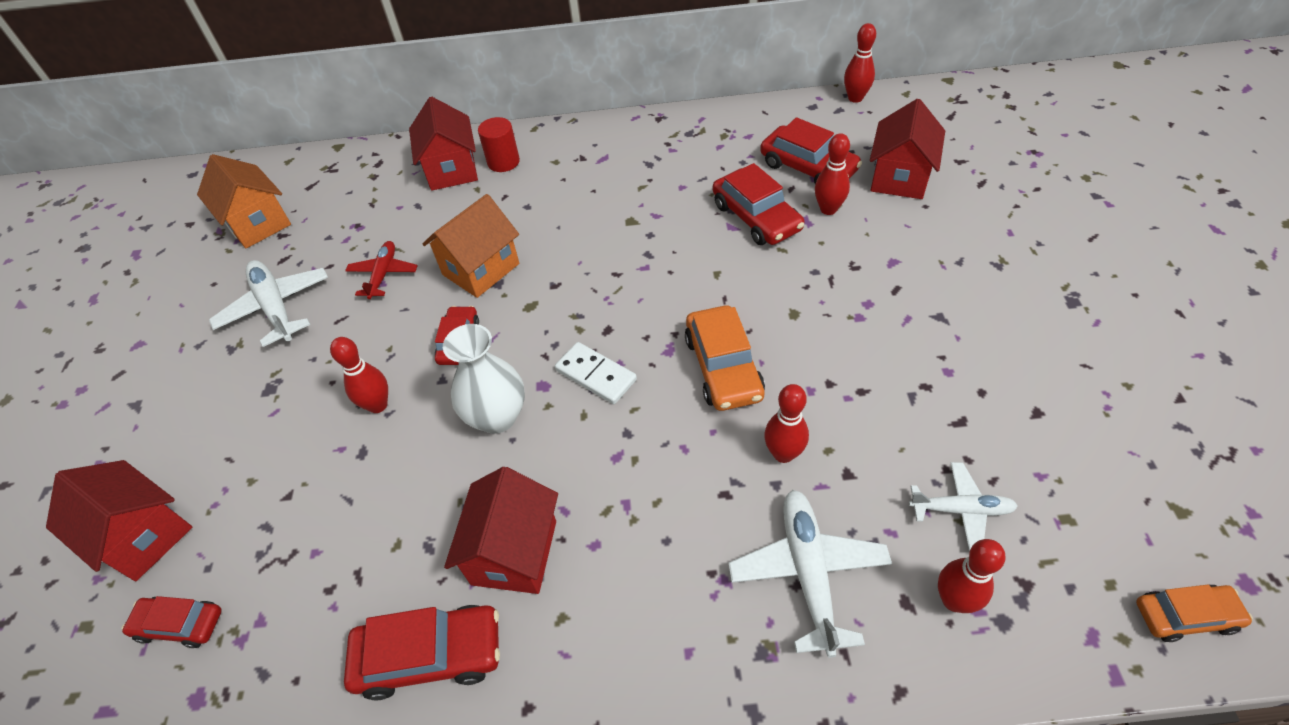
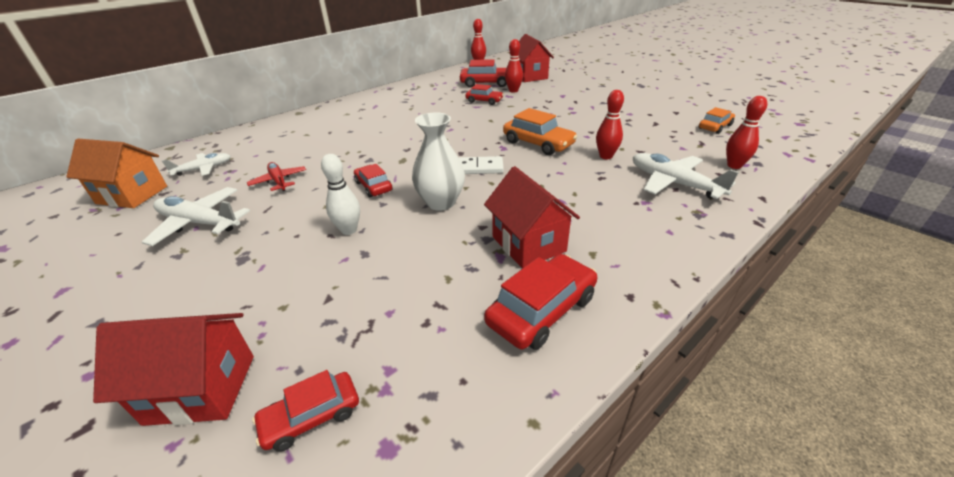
camera: 40 degrees left, 15 degrees down
red bowling pin [330,337,388,413] -> white bowling pin [321,154,360,235]
red house [409,97,478,191] -> none
orange house [422,194,519,298] -> none
red cylinder [478,117,520,172] -> none
red car [713,163,804,245] -> red car [465,84,504,105], size x0.62
white plane [909,462,1018,552] -> white plane moved to [162,153,231,176]
orange car [1136,585,1253,642] -> orange car moved to [699,107,735,134]

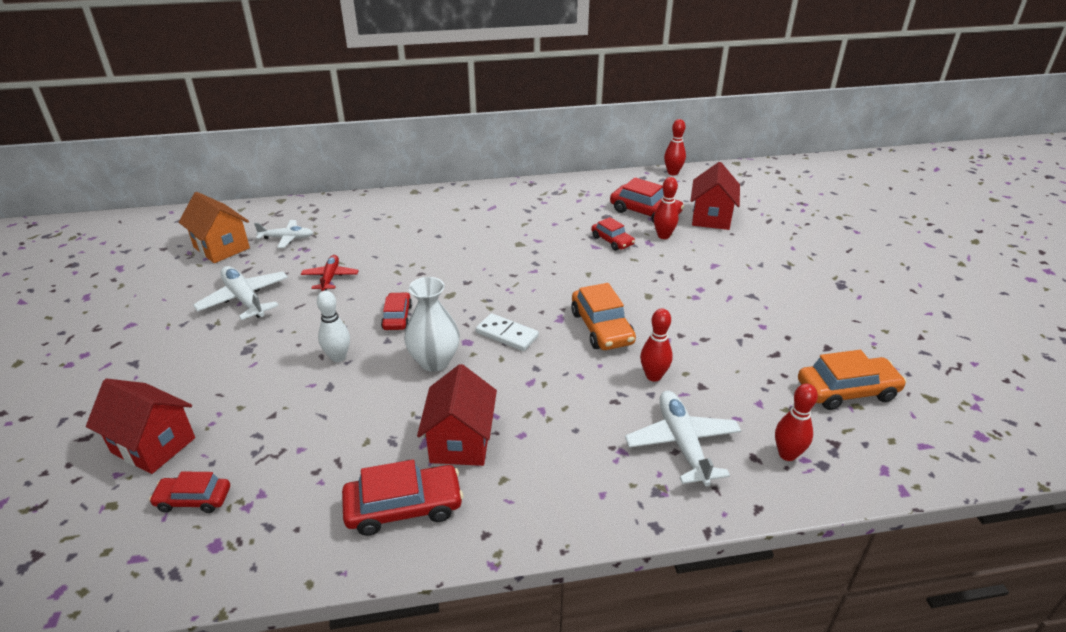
camera: 30 degrees right, 0 degrees up
orange car [699,107,735,134] -> orange car [798,350,906,410], size x1.60

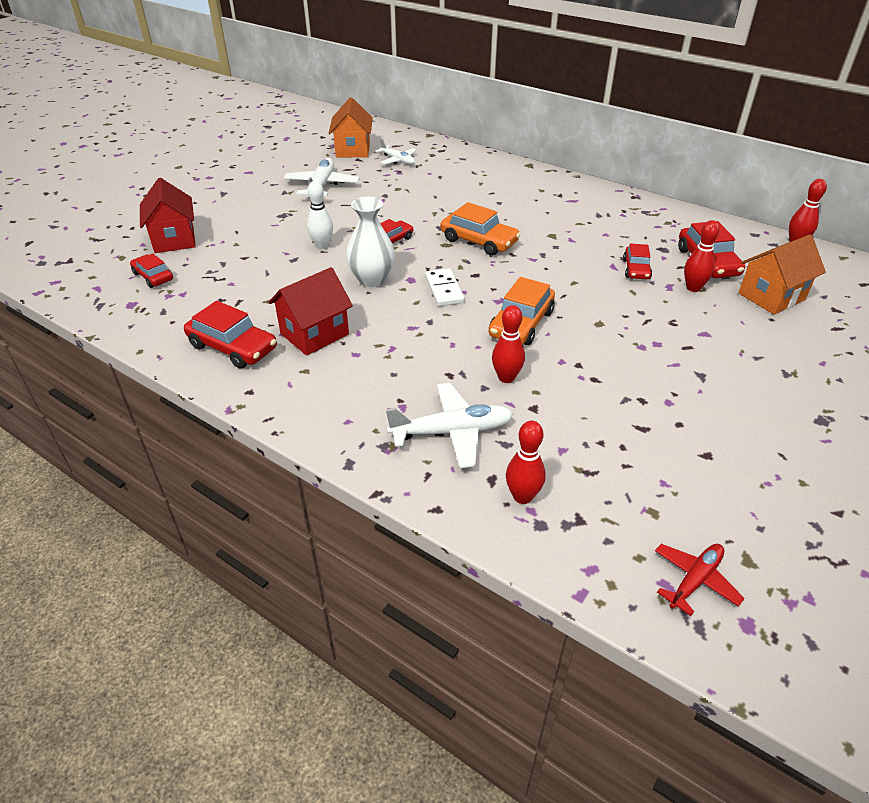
camera: 45 degrees right, 5 degrees up
red plane [301,255,359,291] -> red plane moved to [655,544,745,616]
white plane [625,391,741,486] -> white plane turned 45 degrees clockwise [386,383,513,468]
red house [691,162,740,230] -> orange house [739,235,826,314]
orange car [798,350,906,410] -> orange car moved to [441,202,520,256]

